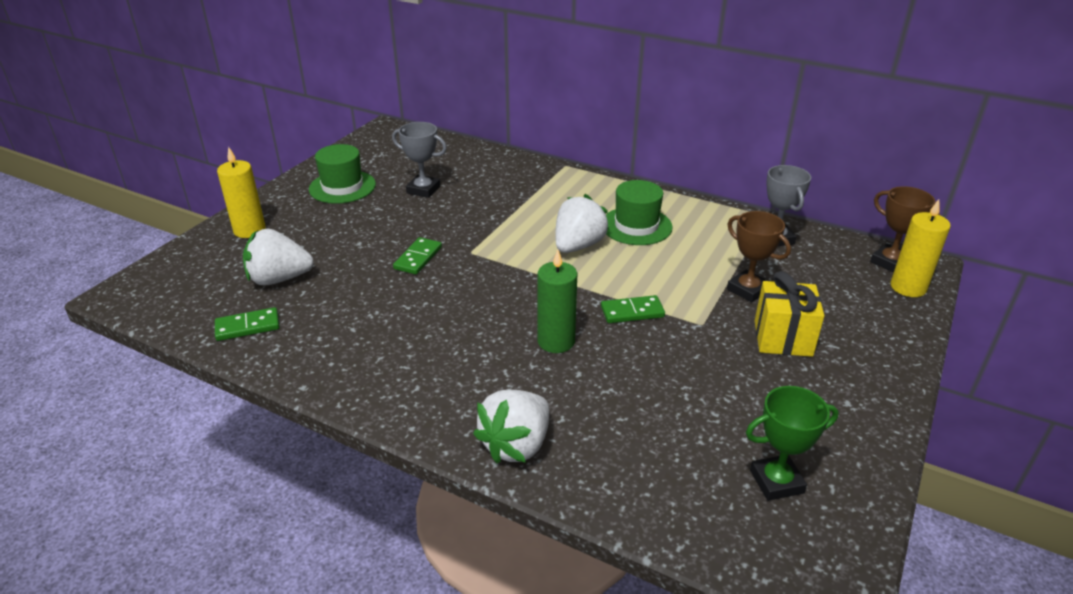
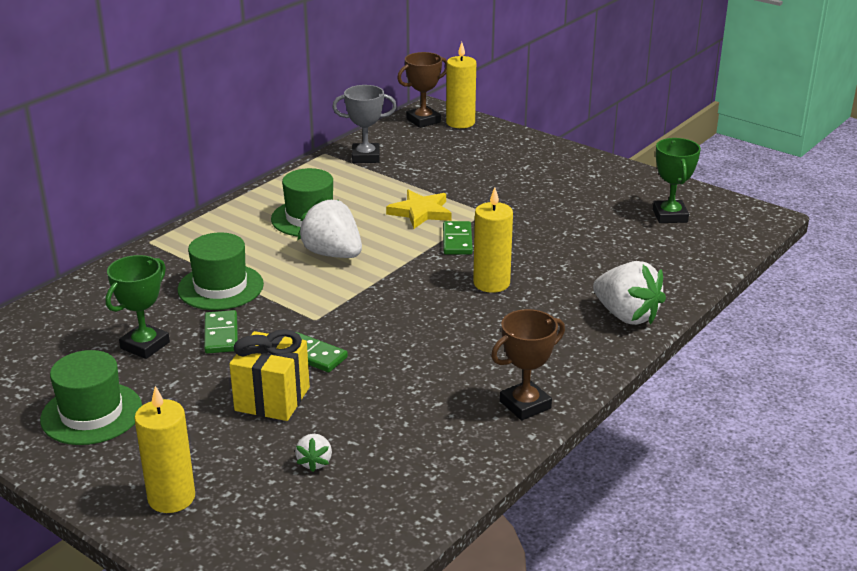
camera: 80 degrees left, 5 degrees down
green domino [215,307,279,341] -> green domino moved to [204,310,238,354]
white strawberry [243,228,314,286] -> white strawberry [295,434,332,472], size x0.49
grey trophy [392,122,447,198] -> green trophy [105,255,170,359]
green candle [537,250,577,353] -> yellow candle [473,187,513,293]
brown trophy [727,211,791,302] -> brown trophy moved to [491,309,565,420]
yellow gift [755,271,824,357] -> yellow gift moved to [229,329,310,421]
none -> green hat [178,233,264,310]
none -> yellow star [386,190,452,229]

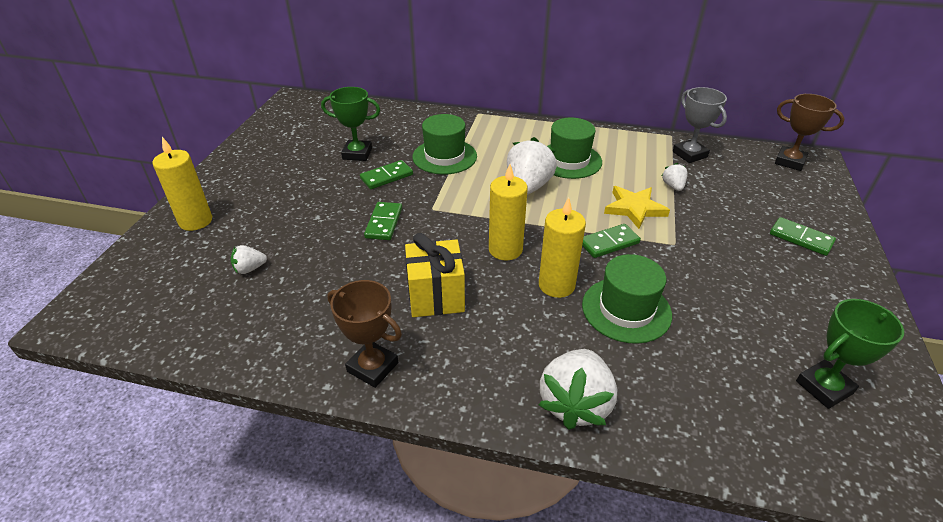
camera: 65 degrees right, 10 degrees up
green hat [40,350,142,445] -> green hat moved to [582,254,672,344]
yellow gift [229,329,310,421] -> yellow gift moved to [405,233,465,317]
yellow candle [446,42,476,128] -> yellow candle moved to [489,164,528,260]
none -> white strawberry [662,163,688,191]
none -> green domino [770,217,836,256]

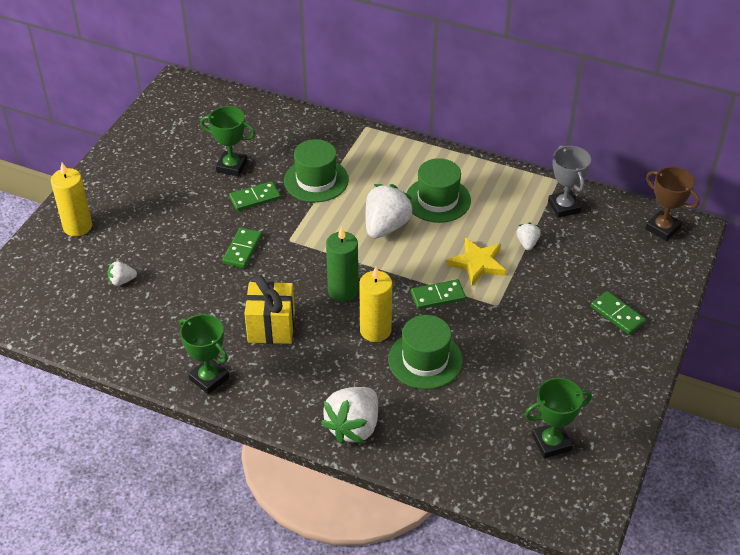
camera: 10 degrees right, 5 degrees up
brown trophy [327,280,402,388] -> green trophy [180,314,229,394]
yellow candle [489,164,528,260] -> green candle [326,226,358,302]

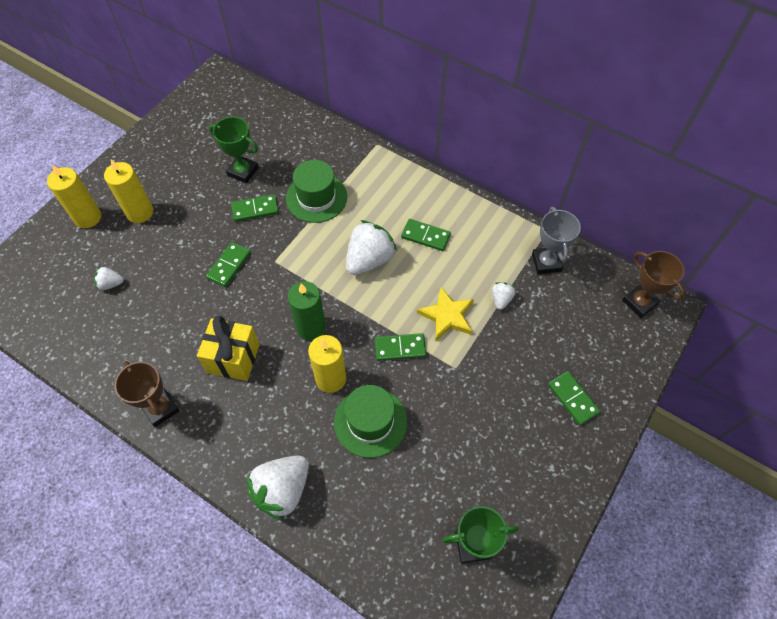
camera: 10 degrees right, 15 degrees up
green trophy [180,314,229,394] -> brown trophy [114,361,179,427]
green hat [407,158,471,223] -> green domino [401,219,451,251]
none -> yellow candle [104,160,153,223]

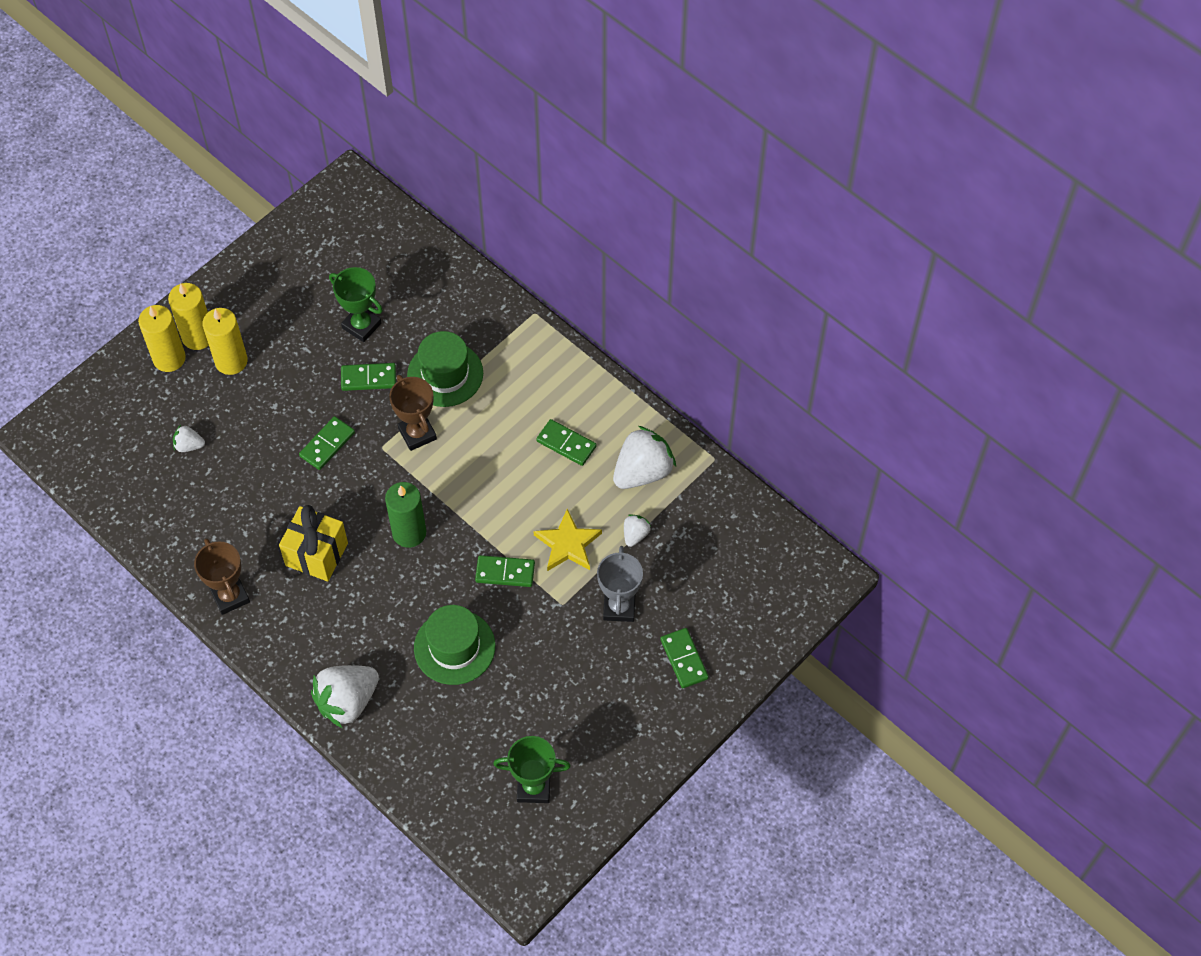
camera: 10 degrees right, 0 degrees up
yellow candle [308,335,346,393] -> yellow candle moved to [168,283,209,350]
white strawberry [346,220,397,275] -> white strawberry moved to [613,426,676,489]
grey trophy [532,207,581,274] -> grey trophy moved to [597,546,643,622]
brown trophy [622,251,685,318] -> brown trophy moved to [389,375,437,451]

